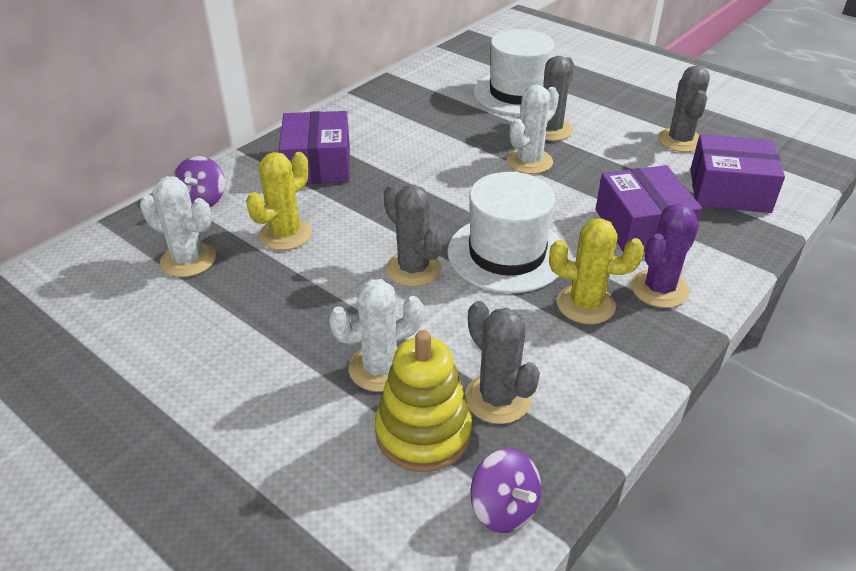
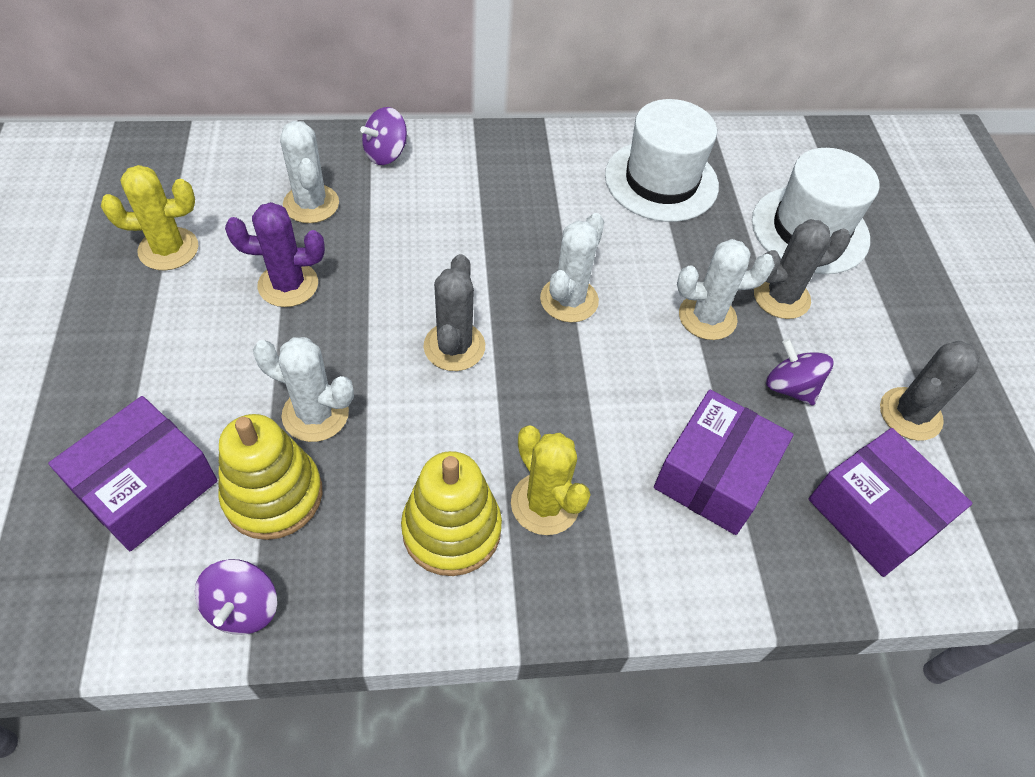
camera: 40 degrees right, 15 degrees up
yellow cactus [246,152,312,250] -> yellow cactus moved to [101,165,198,270]
purple box [279,111,350,184] -> purple box moved to [48,396,217,551]
white hat [448,172,561,293] -> white hat moved to [605,99,719,222]
grey cactus [465,301,540,424] -> none
purple cactus [631,203,699,308] -> purple cactus moved to [225,202,325,307]
none -> yellow stacking toy [401,451,502,576]
none -> white cactus [540,213,604,323]
none -> purple spinning top [766,339,833,406]

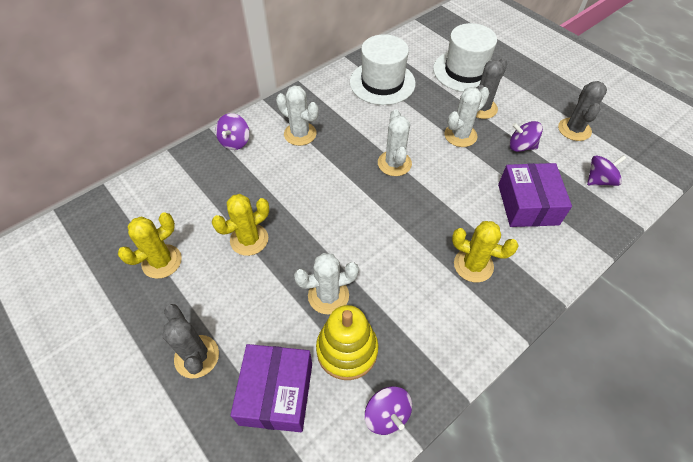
camera: 30 degrees left, 0 degrees up
purple cactus [225,202,325,307] -> yellow cactus [212,194,269,256]
white cactus [280,121,339,223] -> white cactus moved to [276,85,318,146]
yellow stacking toy [401,451,502,576] -> none
grey cactus [423,254,485,371] -> grey cactus moved to [163,304,219,379]
purple box [809,428,972,577] -> purple spinning top [587,155,626,186]

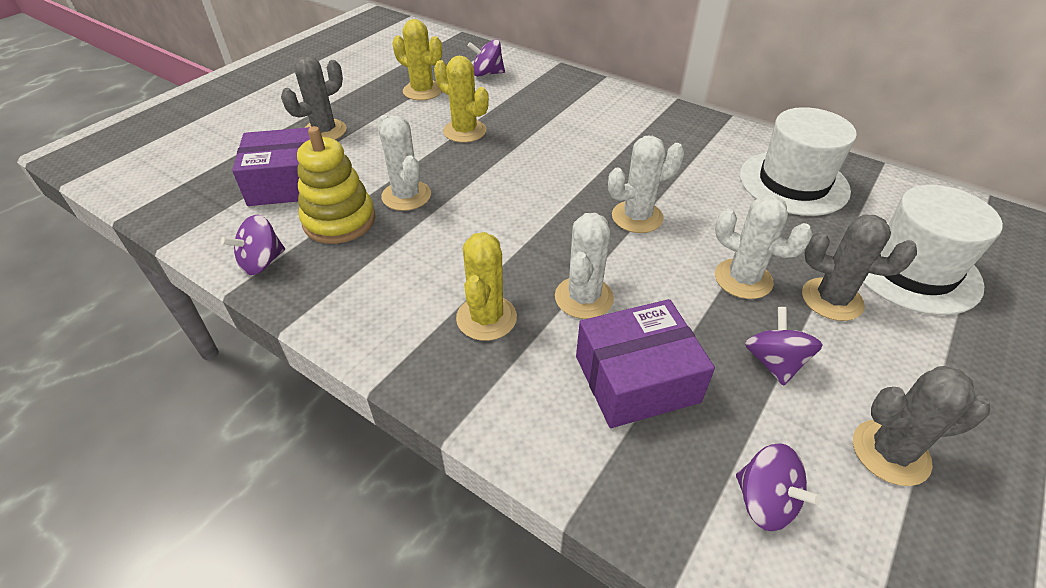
camera: 75 degrees right, 10 degrees down
purple spinning top [216,113,249,150] -> purple spinning top moved to [468,39,505,76]
white cactus [276,85,318,146] -> white cactus moved to [555,213,614,319]

